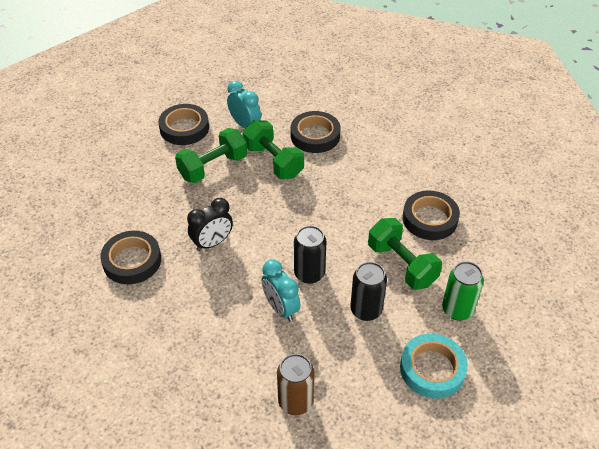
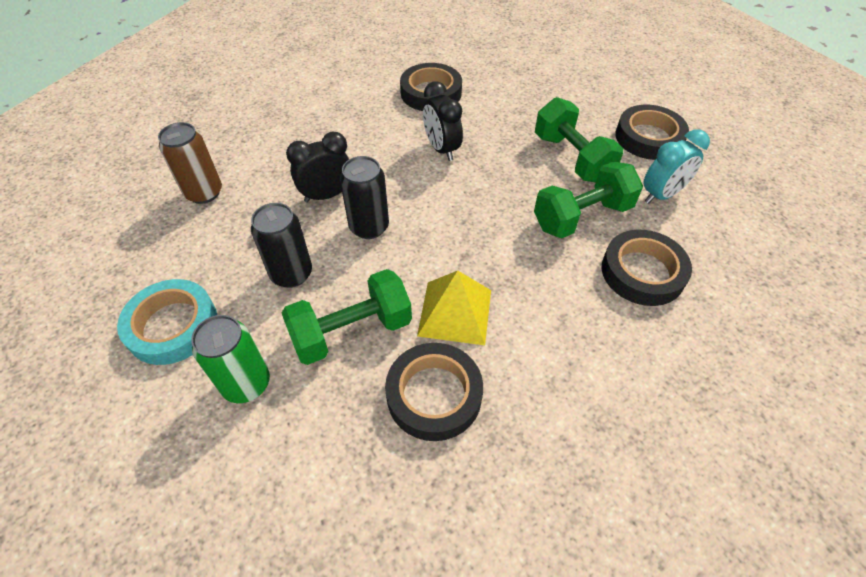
camera: 100 degrees right, 5 degrees up
turquoise clock [262,260,301,322] -> black clock [286,132,349,202]
none -> yellow pyramid [417,271,491,345]

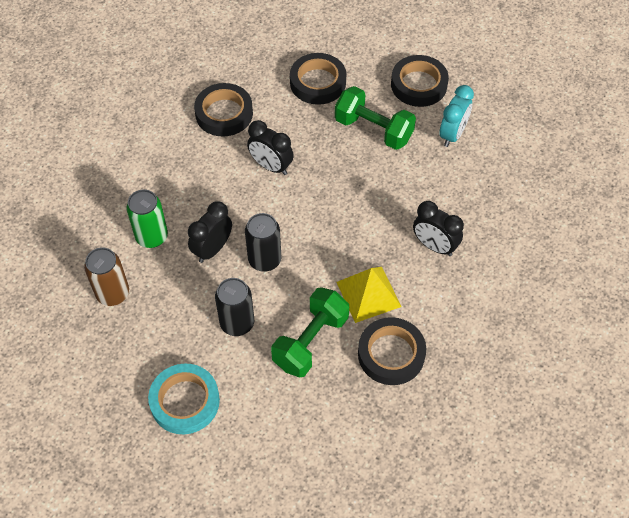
camera: 30 degrees left, 5 degrees up
green can [191,315,270,403] -> green can moved to [126,189,168,248]
green dumbbell [534,161,643,239] -> none
black tape [602,230,692,306] -> black tape moved to [290,53,346,105]
none -> black clock [413,201,464,256]

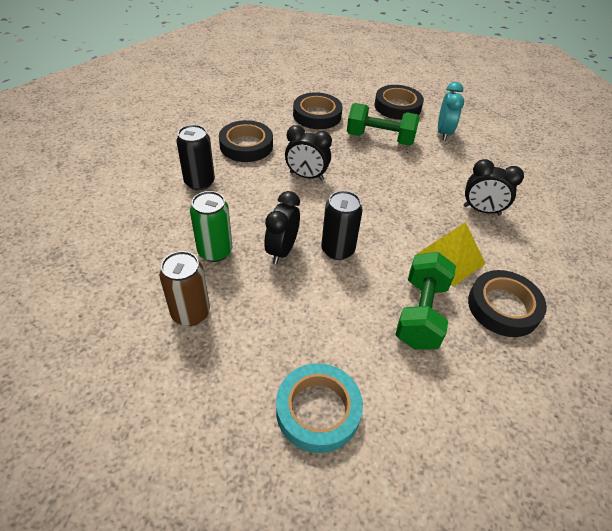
camera: 20 degrees left, 10 degrees down
black can [215,278,254,336] -> black can moved to [176,125,215,190]

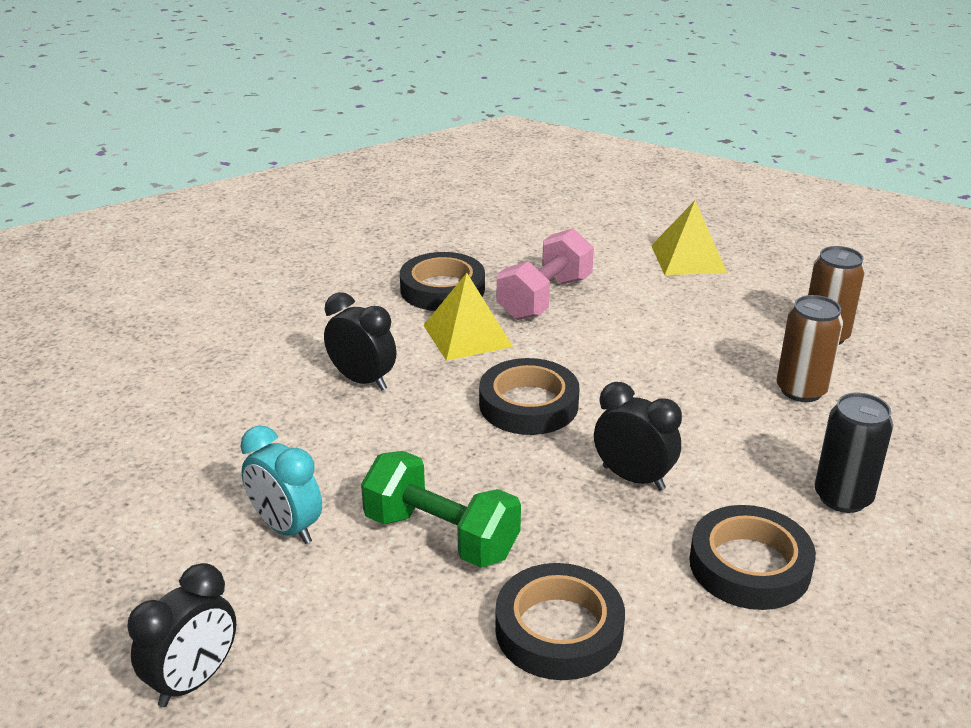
camera: 160 degrees left, 15 degrees down
green can [190,191,232,262] -> brown can [777,295,843,402]
black clock [264,191,300,264] -> black clock moved to [128,563,236,707]
turquoise tape [276,363,363,453] -> yellow pyramid [651,201,727,275]
black can [321,191,363,260] -> none
black tape [375,85,424,120] -> black tape moved to [479,358,579,435]
green dumbbell [395,252,456,350] -> pink dumbbell [497,228,594,320]
turquoise clock [438,82,464,141] -> turquoise clock turned 75 degrees counterclockwise [240,425,322,544]

